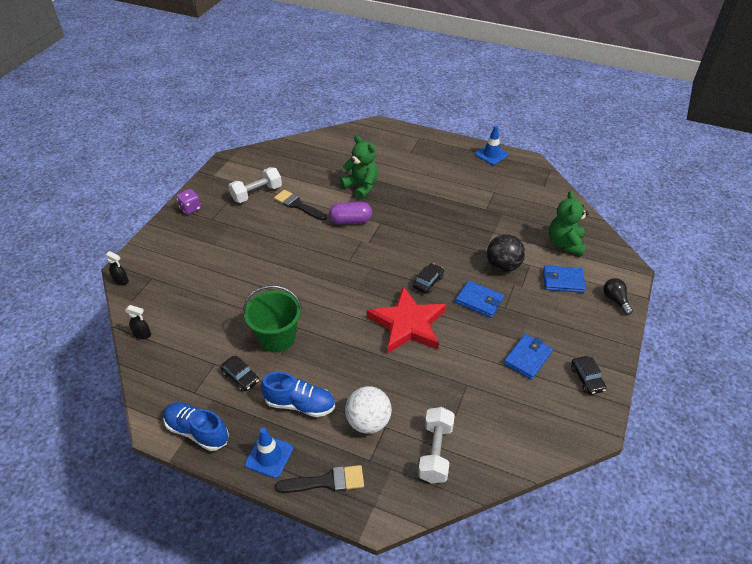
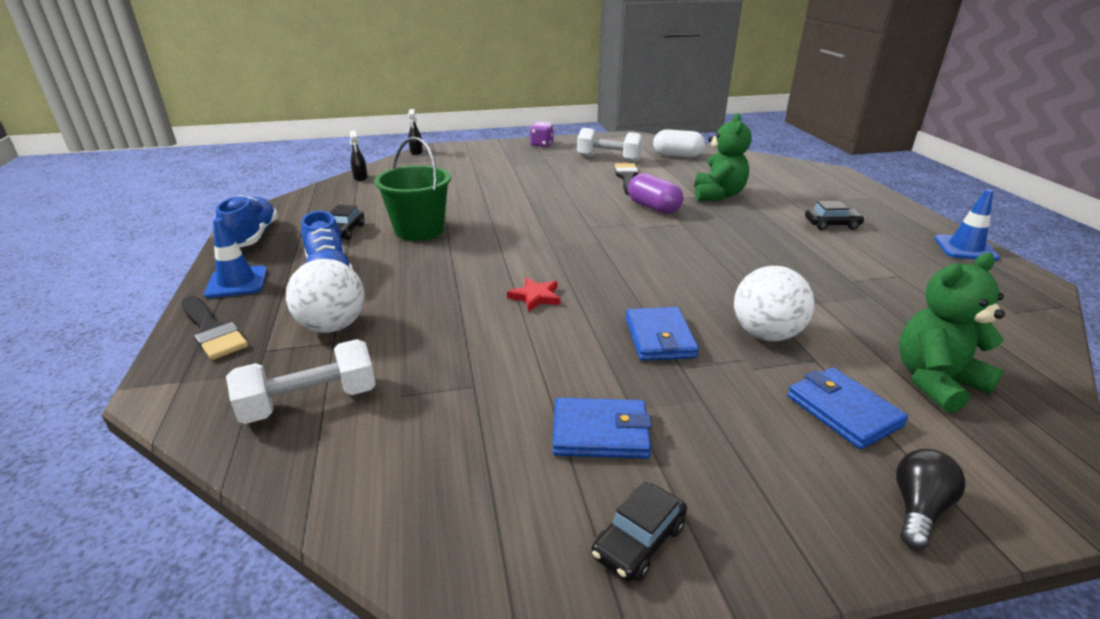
camera: 55 degrees right, 15 degrees down
red star [367,286,447,354] -> red star [507,277,561,312], size x0.41
black car [413,263,444,294] -> black car moved to [805,201,865,230]
black ball [487,234,525,272] -> white ball [734,266,814,341]
none -> white capsule [653,129,705,157]

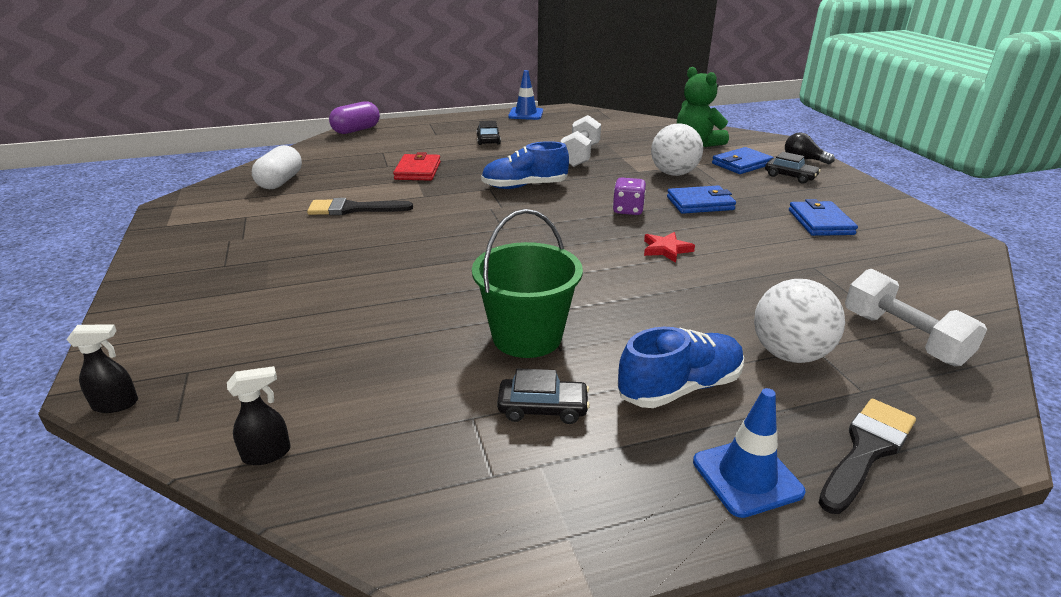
camera: 95 degrees left, 0 degrees up
blue shoe [216,195,278,248] -> blue shoe moved to [481,141,569,189]
purple dice [530,122,554,147] -> purple dice moved to [613,178,646,215]
white dumbbell [577,128,643,162] -> white dumbbell moved to [560,115,601,167]
black car [591,481,687,582] -> black car moved to [765,152,821,184]
purple capsule [628,173,683,214] -> purple capsule moved to [329,101,380,134]
green teddy bear [695,113,752,201] -> red wallet [393,152,441,180]

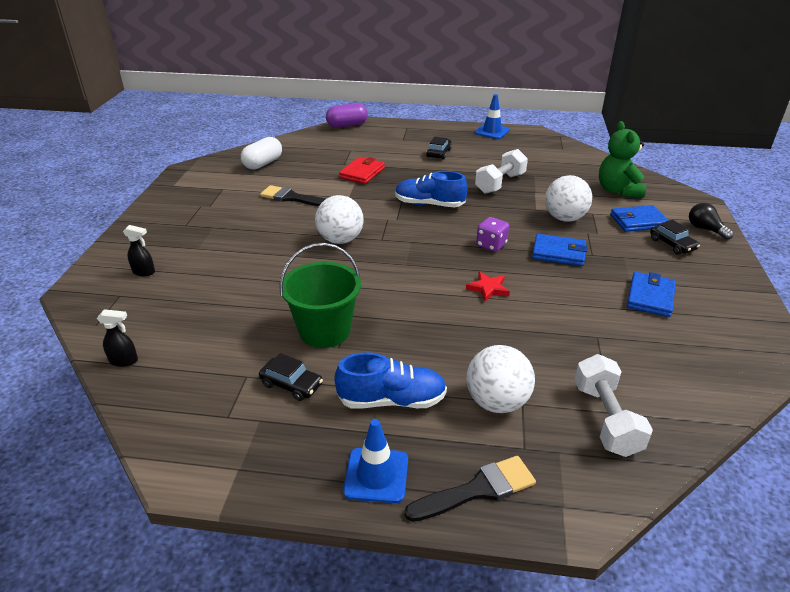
camera: 25 degrees right, 5 degrees up
black spray bottle [66,324,138,413] -> black spray bottle moved to [123,225,155,276]
none -> white ball [315,195,364,244]

